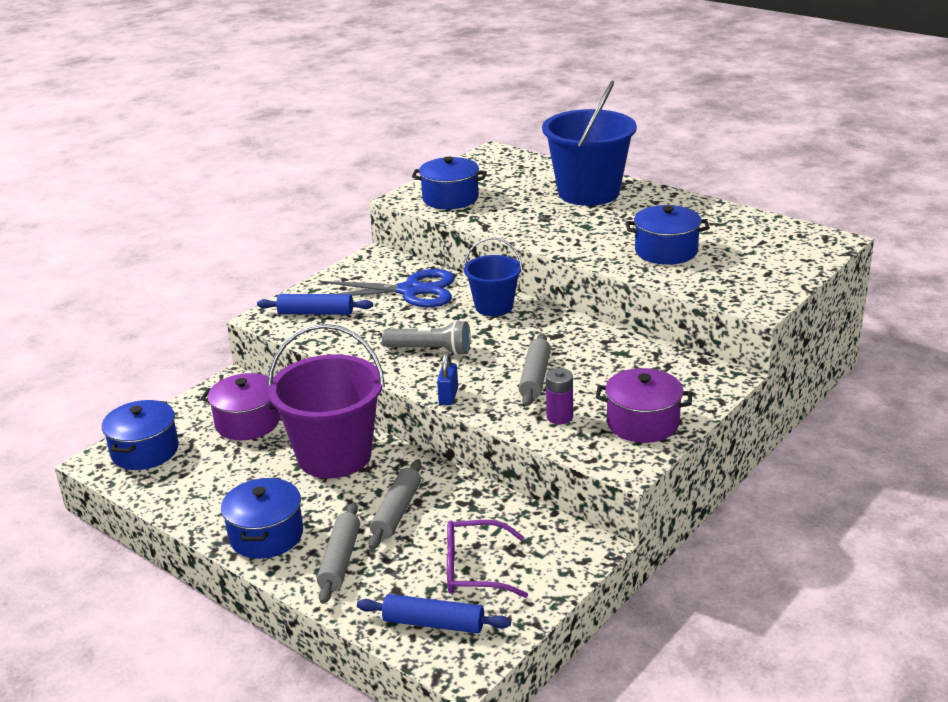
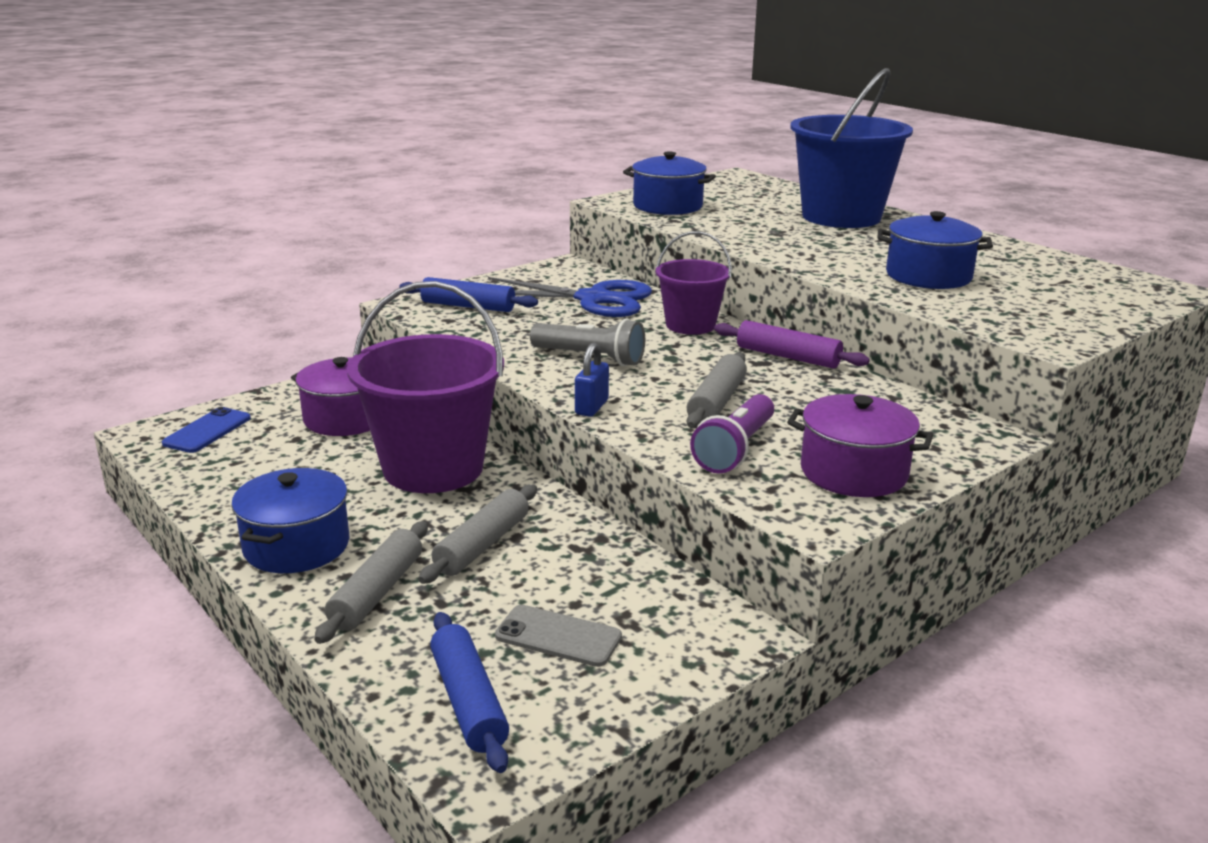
camera: 10 degrees right, 5 degrees down
blue pot [102,400,179,470] -> blue phone [162,407,251,453]
blue rolling pin [357,594,511,633] -> blue rolling pin turned 45 degrees clockwise [430,612,509,773]
purple glasses [447,520,528,598] -> grey phone [495,605,622,667]
blue bucket [463,237,522,316] -> purple bucket [656,231,732,335]
purple battery [546,368,573,424] -> purple flashlight [690,394,774,474]
none -> purple rolling pin [714,320,870,369]

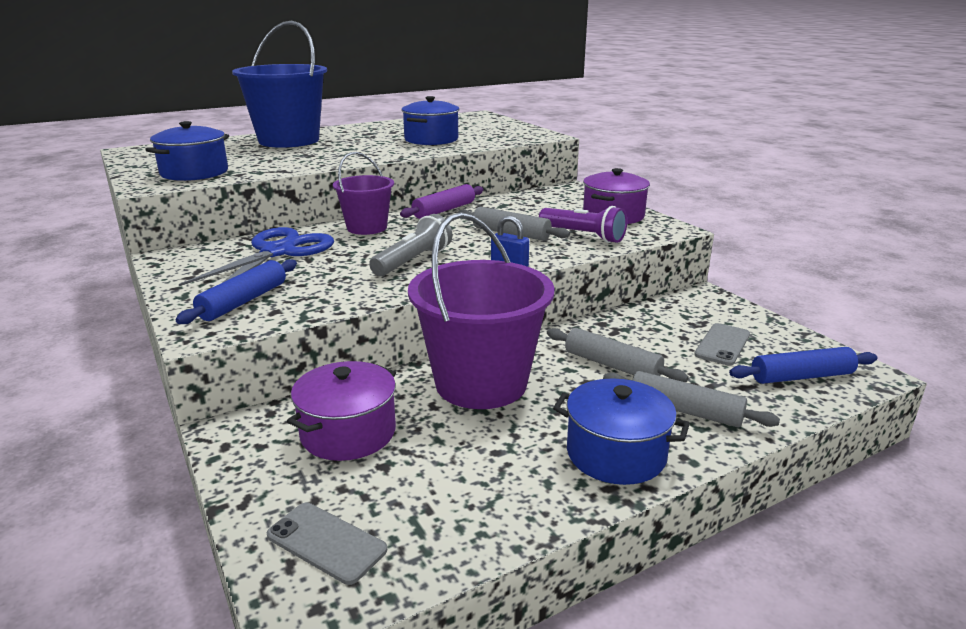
camera: 80 degrees left, 0 degrees up
blue phone [162,407,251,453] -> grey phone [267,503,387,585]

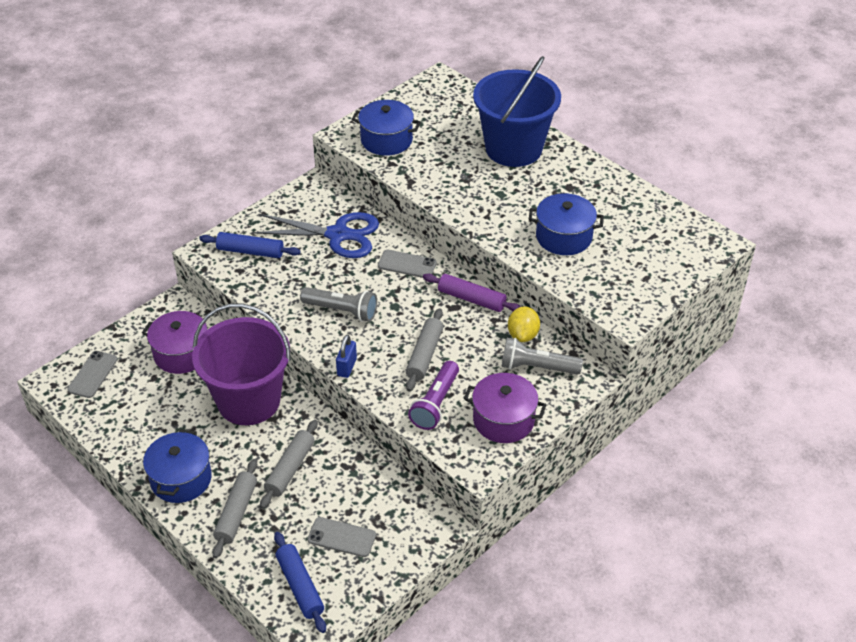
camera: 75 degrees right, 20 degrees up
purple bucket [333,152,394,235] -> grey phone [378,250,437,278]
none -> grey flashlight [501,338,583,375]
none -> yellow lemon [508,306,540,342]

